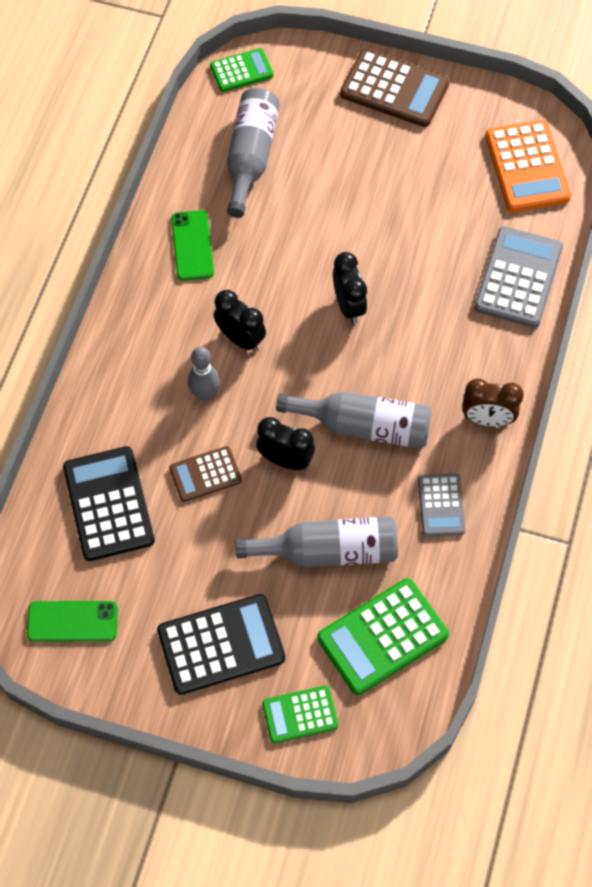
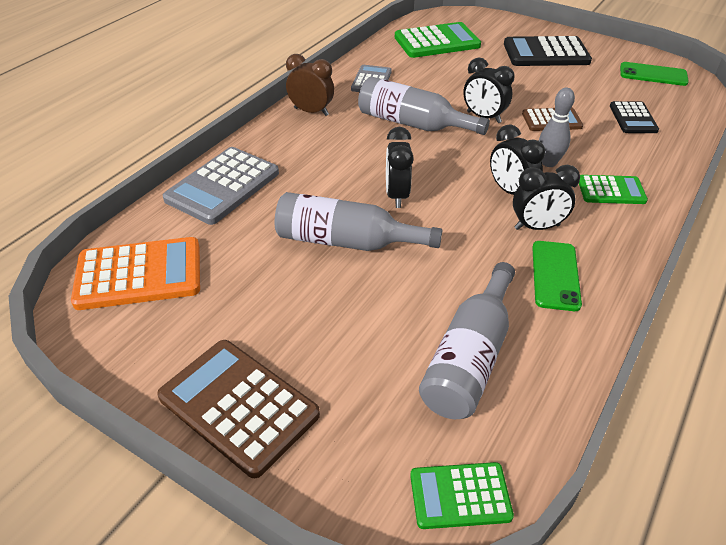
camera: 165 degrees left, 20 degrees down
black calculator [63,446,155,561] -> black calculator [610,101,659,133], size x0.59
grey bottle [236,517,398,567] -> grey bottle moved to [275,192,442,251]
green calculator [262,686,338,744] -> green calculator moved to [579,175,648,204]
orange calculator [485,120,571,212] -> orange calculator turned 75 degrees clockwise [71,237,200,310]
none -> black clock [513,165,580,230]

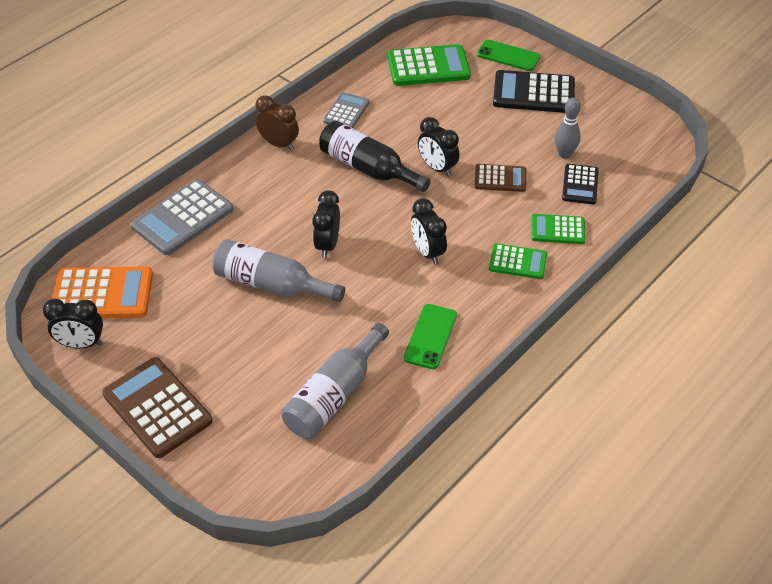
camera: 10 degrees right, 5 degrees up
grey bottle [358,77,490,135] -> black bottle [319,121,431,192]
green calculator [410,462,514,529] -> green calculator moved to [531,214,586,244]
black clock [513,165,580,230] -> black clock moved to [43,299,103,348]
grey bowling pin [539,88,575,167] -> grey bowling pin moved to [554,98,581,159]
green phone [620,62,689,86] -> green phone moved to [477,40,540,71]

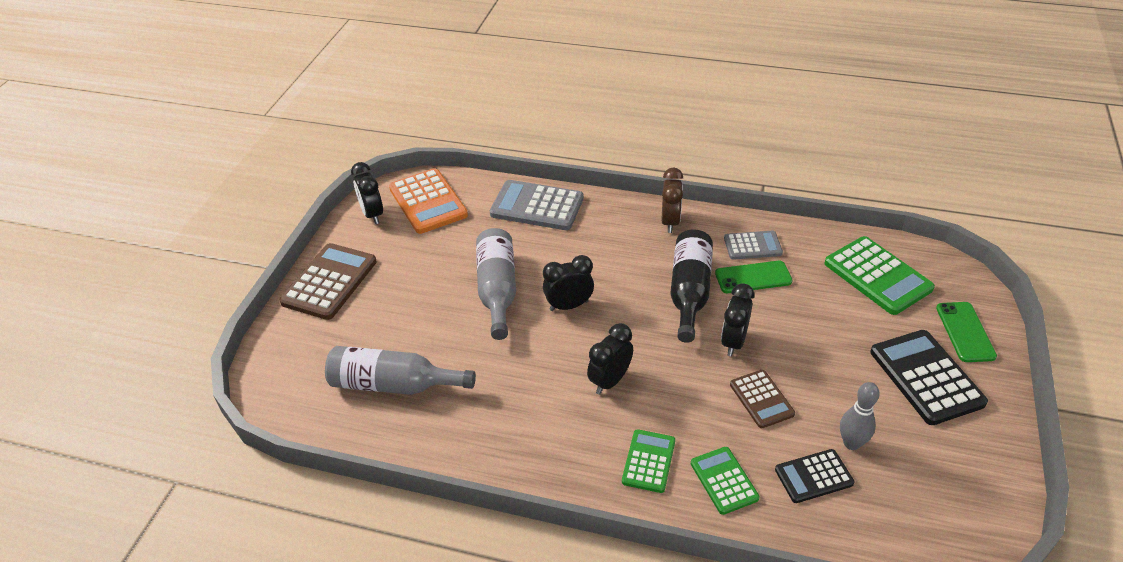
camera: 65 degrees right, 5 degrees down
green phone [404,304,457,369] -> green phone moved to [715,261,793,293]
green calculator [489,243,547,279] -> green calculator turned 150 degrees counterclockwise [622,429,675,493]

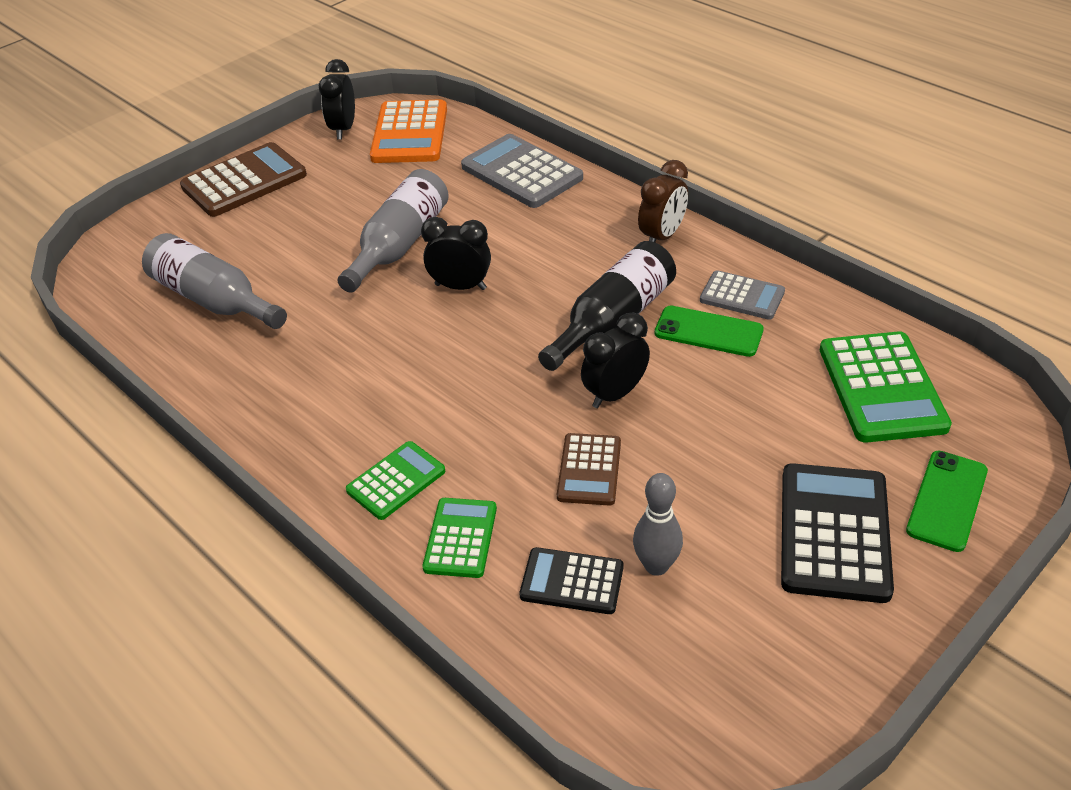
camera: 30 degrees right, 0 degrees up
black clock [587,323,633,395] -> none

